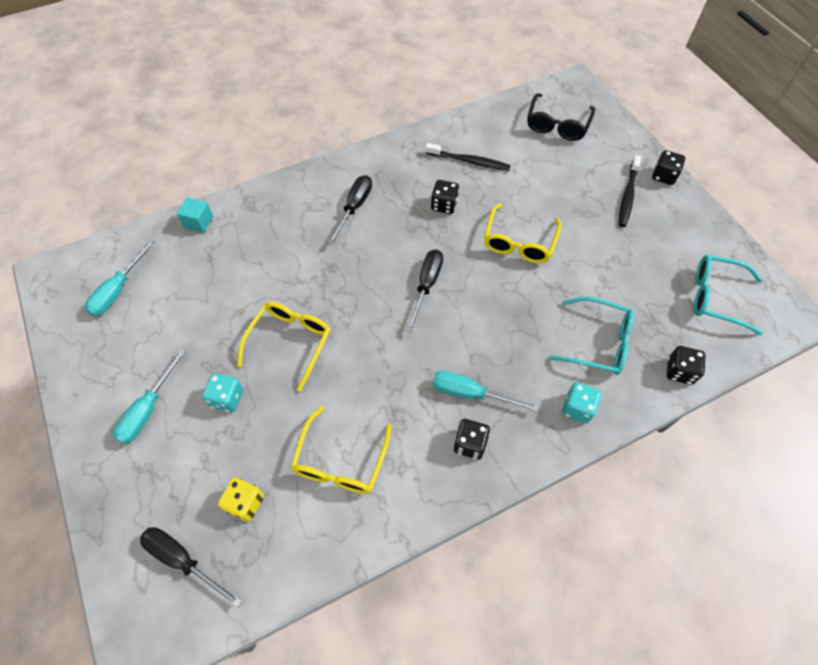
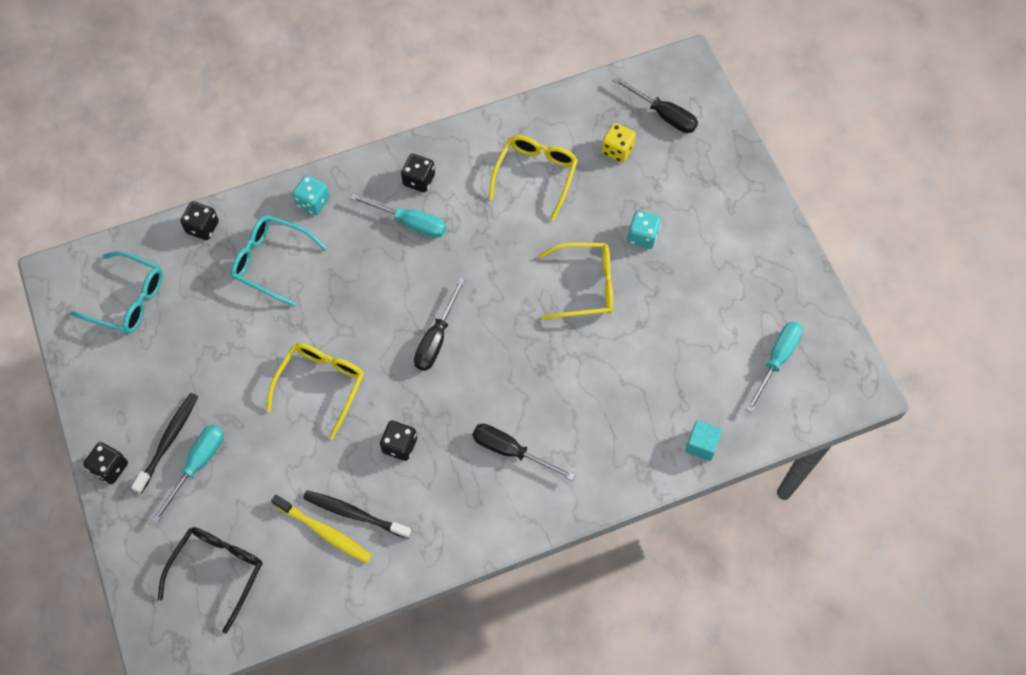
camera: 175 degrees left, 5 degrees up
turquoise screwdriver [113,348,186,444] -> turquoise screwdriver moved to [152,425,224,523]
yellow glasses [237,302,330,391] -> yellow glasses turned 120 degrees counterclockwise [538,243,613,320]
black screwdriver [327,175,372,245] -> black screwdriver turned 90 degrees clockwise [472,424,575,481]
none -> yellow toothbrush [271,495,372,563]

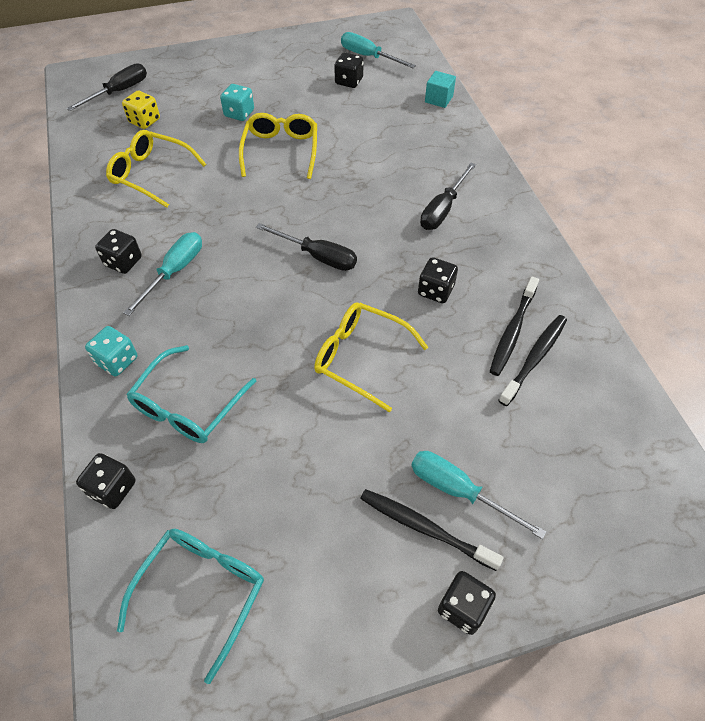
camera: 85 degrees left, 10 degrees down
black glasses [158,527,263,634] -> none
yellow toothbrush [271,495,372,563] -> black toothbrush [498,315,567,406]
none -> black dice [334,52,364,88]

